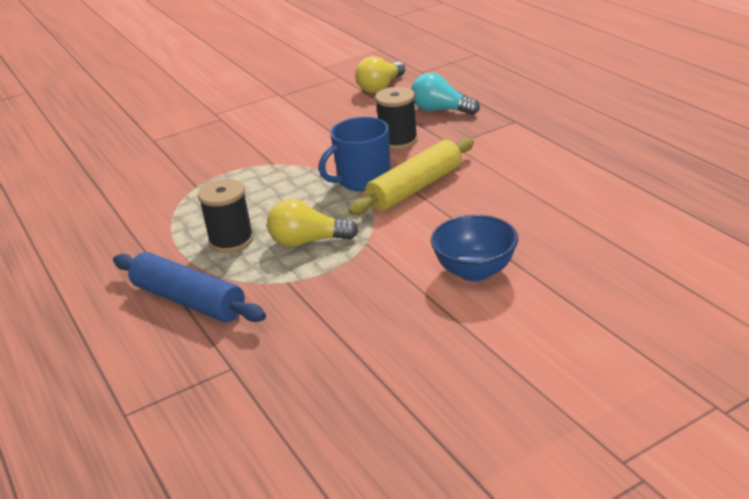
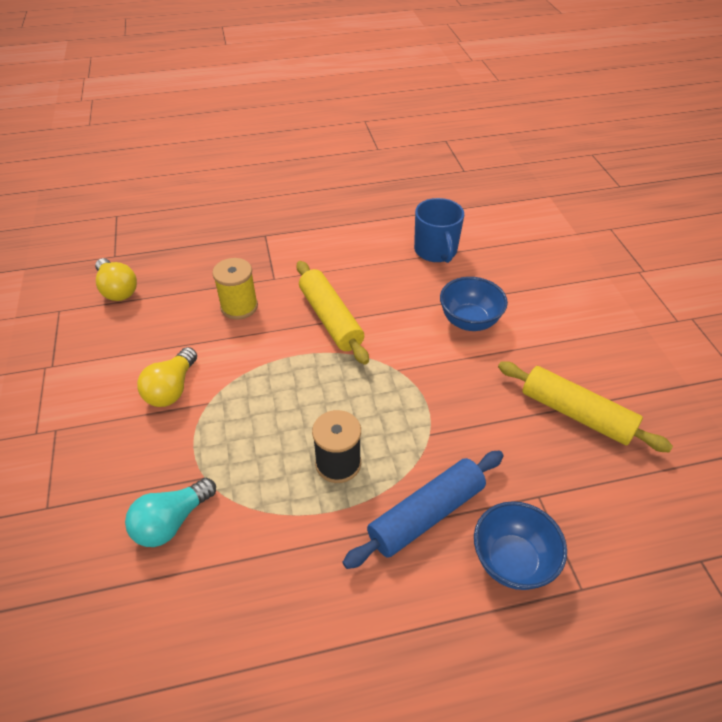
camera: 75 degrees left, 15 degrees up
yellow light bulb [267,199,358,247] -> yellow light bulb moved to [137,347,197,407]
blue mug [319,117,391,192] -> blue mug moved to [414,198,464,263]
black spool [375,87,418,150] -> yellow spool [212,258,258,320]
turquoise light bulb [411,73,480,115] -> turquoise light bulb moved to [125,478,216,547]
none -> blue bowl [474,501,567,590]
none -> yellow rolling pin [498,361,673,452]

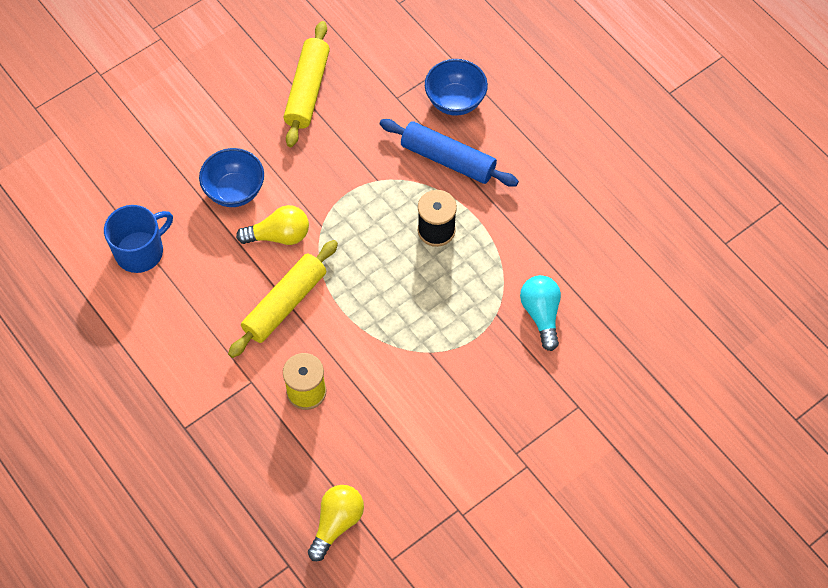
camera: 115 degrees left, 15 degrees up
turquoise light bulb [125,478,216,547] -> turquoise light bulb turned 120 degrees counterclockwise [520,275,561,351]
yellow light bulb [137,347,197,407] -> yellow light bulb moved to [236,205,309,245]

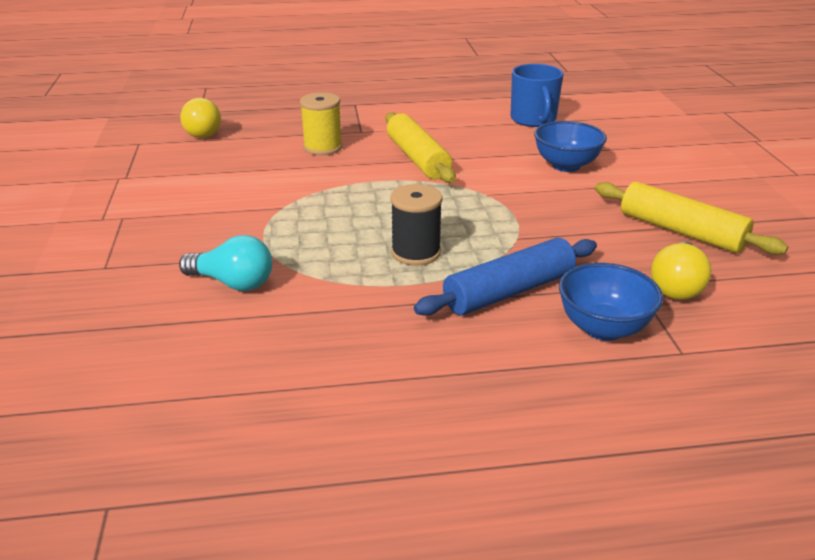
camera: 120 degrees right, 30 degrees down
yellow light bulb [236,205,309,245] -> yellow light bulb moved to [651,242,711,300]

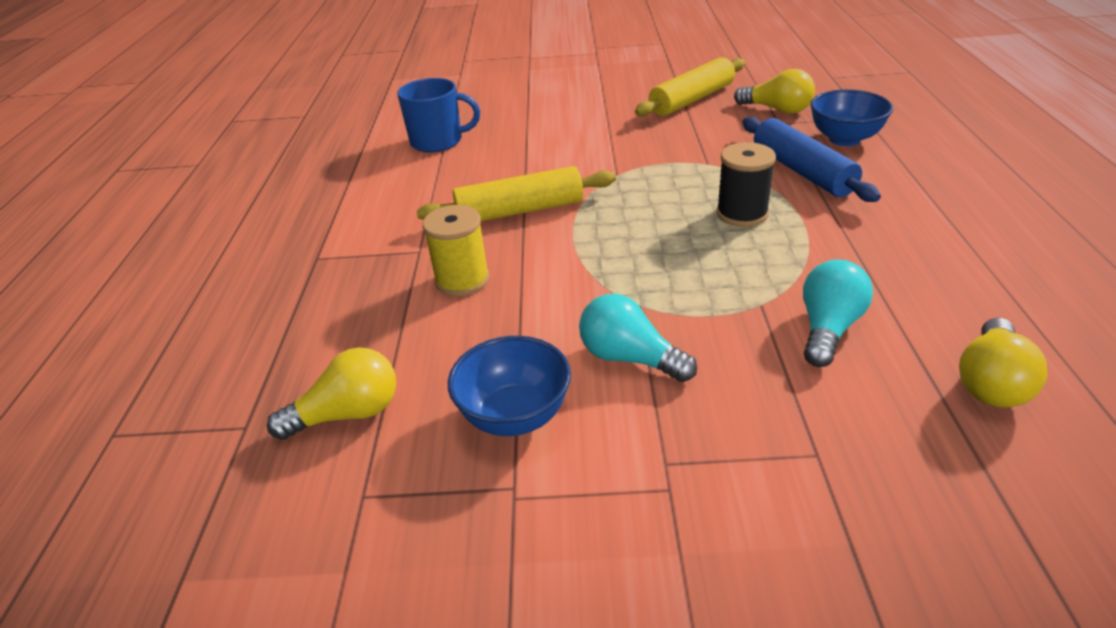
camera: 80 degrees left, 5 degrees up
blue bowl [534,121,607,172] -> blue bowl moved to [448,336,571,436]
none -> turquoise light bulb [579,293,697,382]
none -> yellow light bulb [959,318,1048,407]

